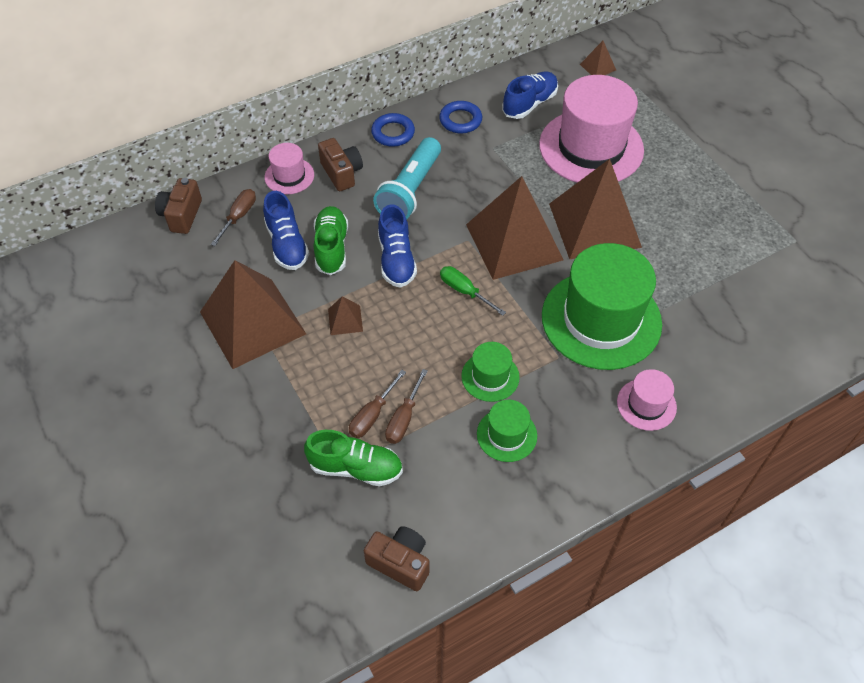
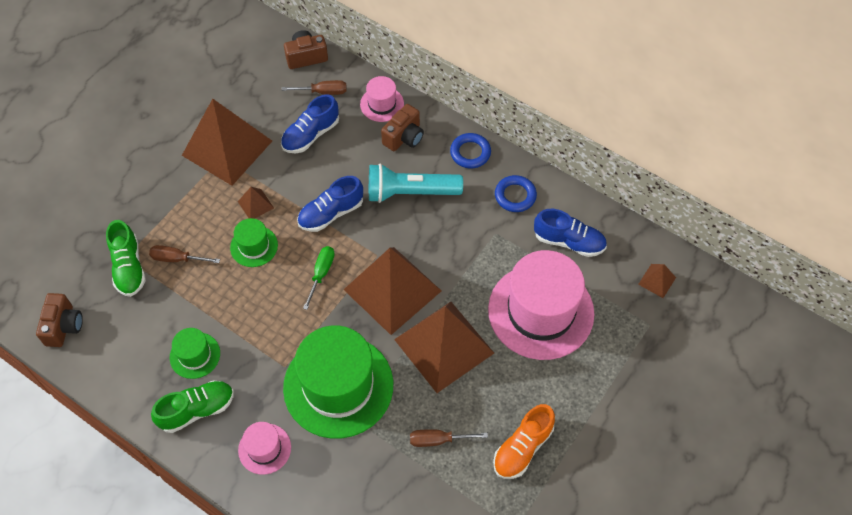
camera: 65 degrees right, 5 degrees up
green shoe [314,206,348,275] -> green shoe moved to [151,381,234,433]
brown screwdriver [385,369,428,444] -> brown screwdriver moved to [410,429,488,447]
green hat [461,342,520,402] -> green hat moved to [230,218,278,267]
none -> orange shoe [493,404,555,479]

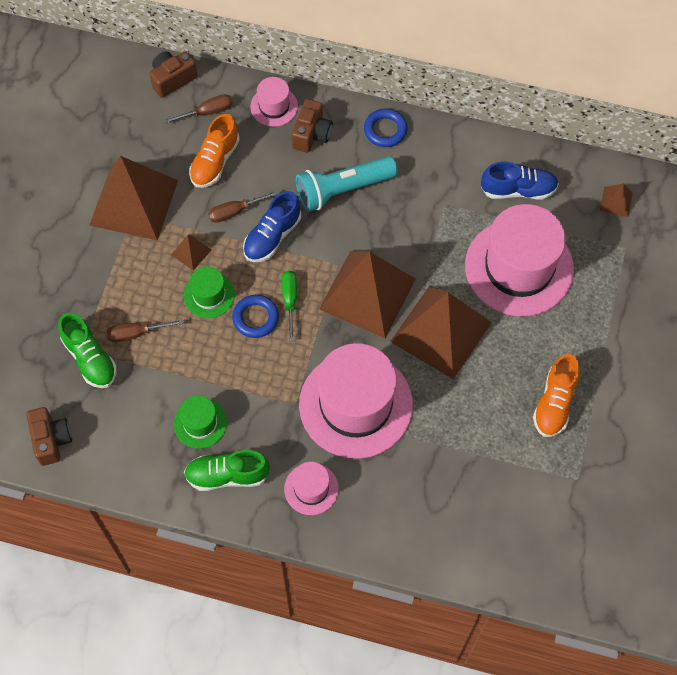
camera: 20 degrees left, 5 degrees up
green shoe [151,381,234,433] -> green shoe turned 135 degrees counterclockwise [184,450,270,491]
blue shoe [281,94,339,153] -> orange shoe [189,114,240,188]
green hat [283,325,393,439] -> pink hat [299,343,413,459]
brown screwdriver [410,429,488,447] -> brown screwdriver moved to [208,190,278,223]
blue ring [495,175,537,212] -> blue ring moved to [232,295,279,338]

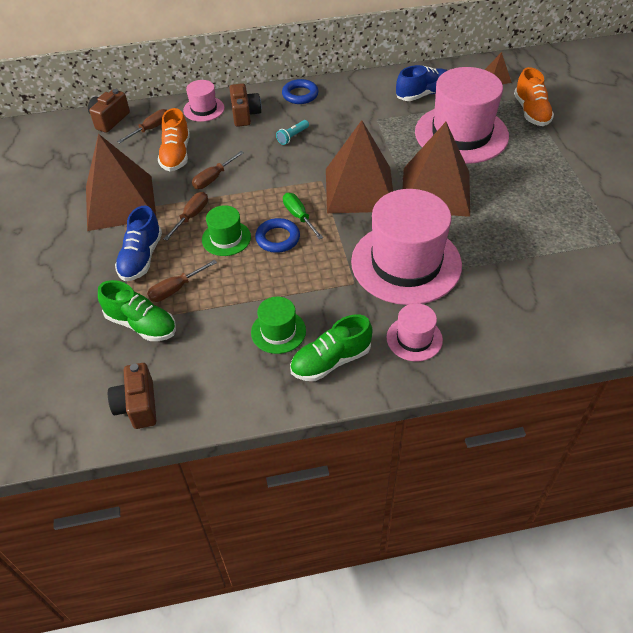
camera: 25 degrees left, 15 degrees down
brown camera [26,407,72,466] -> brown camera turned 150 degrees counterclockwise [108,363,156,429]
brown pyramid [171,234,211,270] -> brown screwdriver [163,192,208,240]
blue shoe [243,191,301,262] -> blue shoe moved to [115,206,162,281]
turquoise flashlight [296,156,398,212] -> turquoise flashlight [276,120,309,145], size x0.43
orange shoe [533,354,580,437] -> orange shoe moved to [514,67,554,126]

